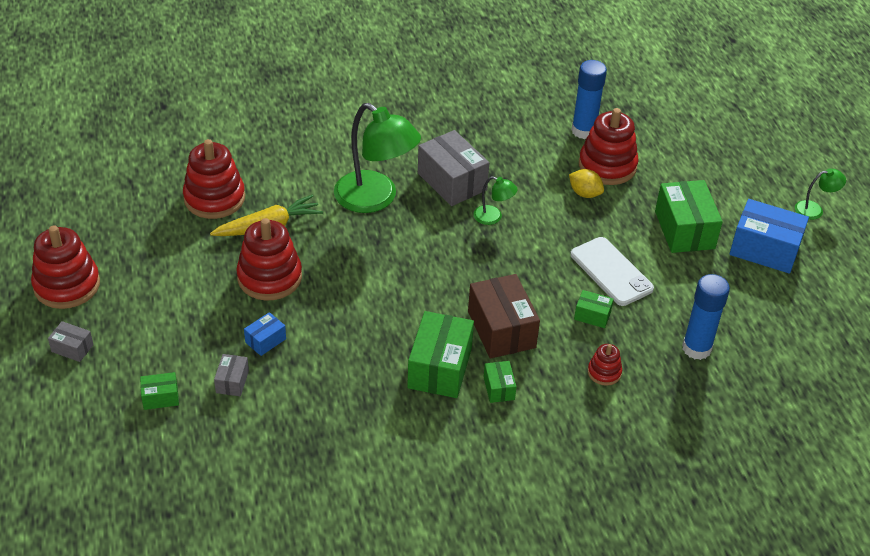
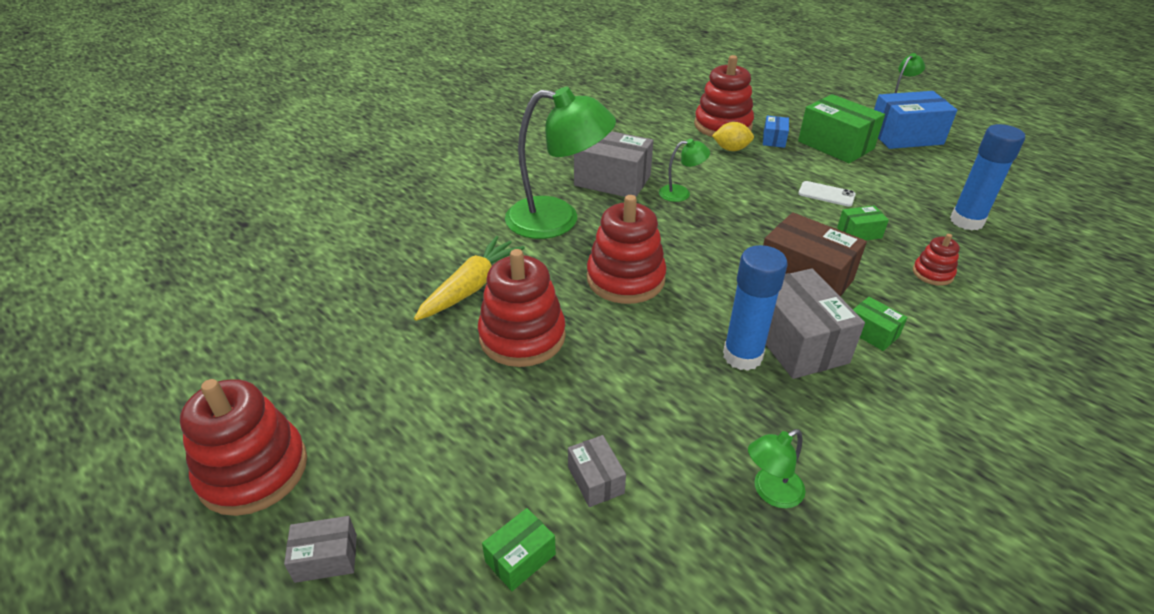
camera: 30 degrees left, 5 degrees down
red stacking toy [183,139,245,219] -> red stacking toy moved to [587,195,667,304]
blue box [244,312,286,356] -> blue box moved to [763,116,789,148]
green box [407,311,474,398] -> grey box [766,268,865,379]
white phone [570,237,654,306] -> white phone [798,181,856,207], size x0.57
blue glue stick [571,60,607,139] -> blue glue stick moved to [723,245,788,371]
none -> green lamp [748,429,805,508]

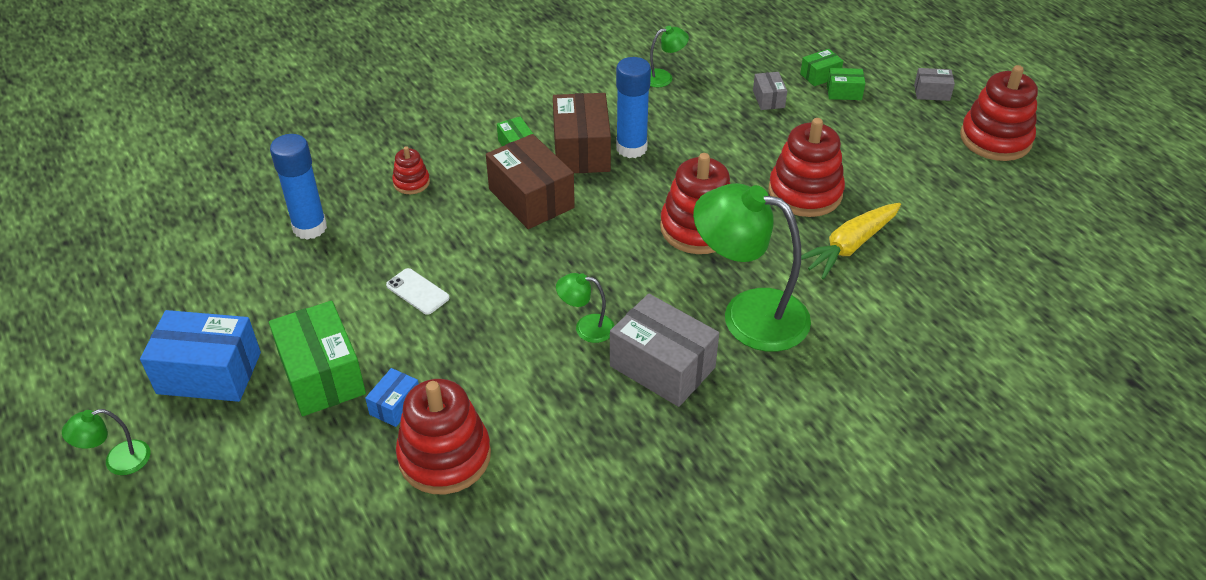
camera: 165 degrees left, 5 degrees up
yellow lemon [712,122,754,151] -> none
grey box [766,268,865,379] -> brown box [553,93,611,173]
green box [837,205,889,240] -> green box moved to [827,68,865,100]

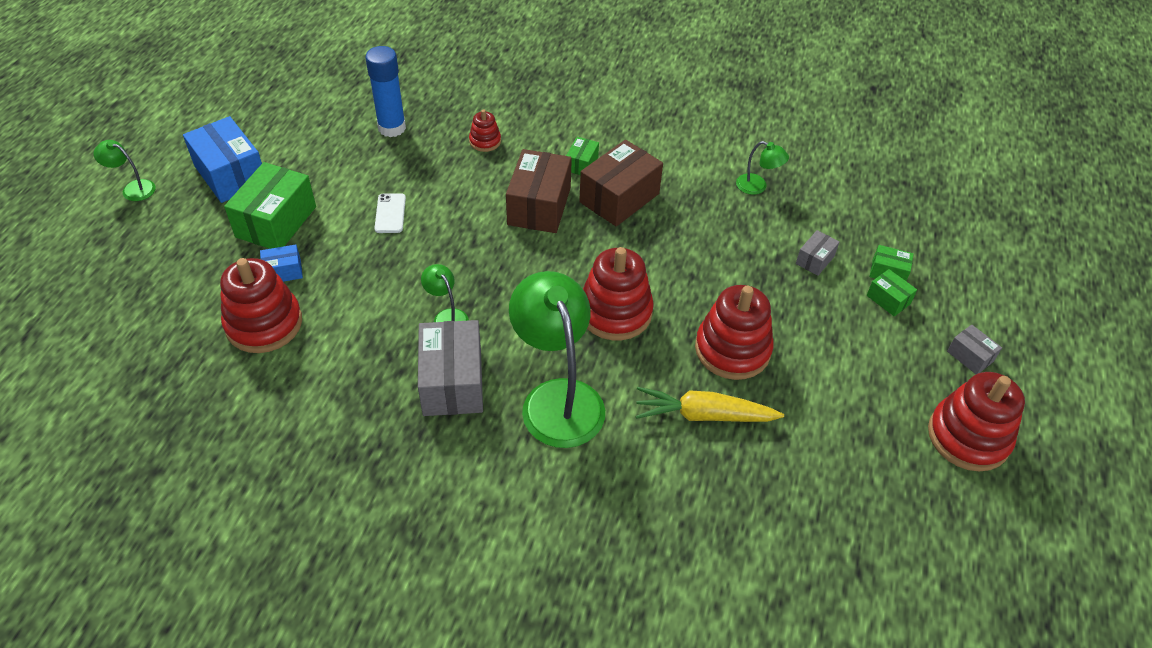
camera: 45 degrees right, 5 degrees up
blue glue stick [616,57,651,158] -> none

